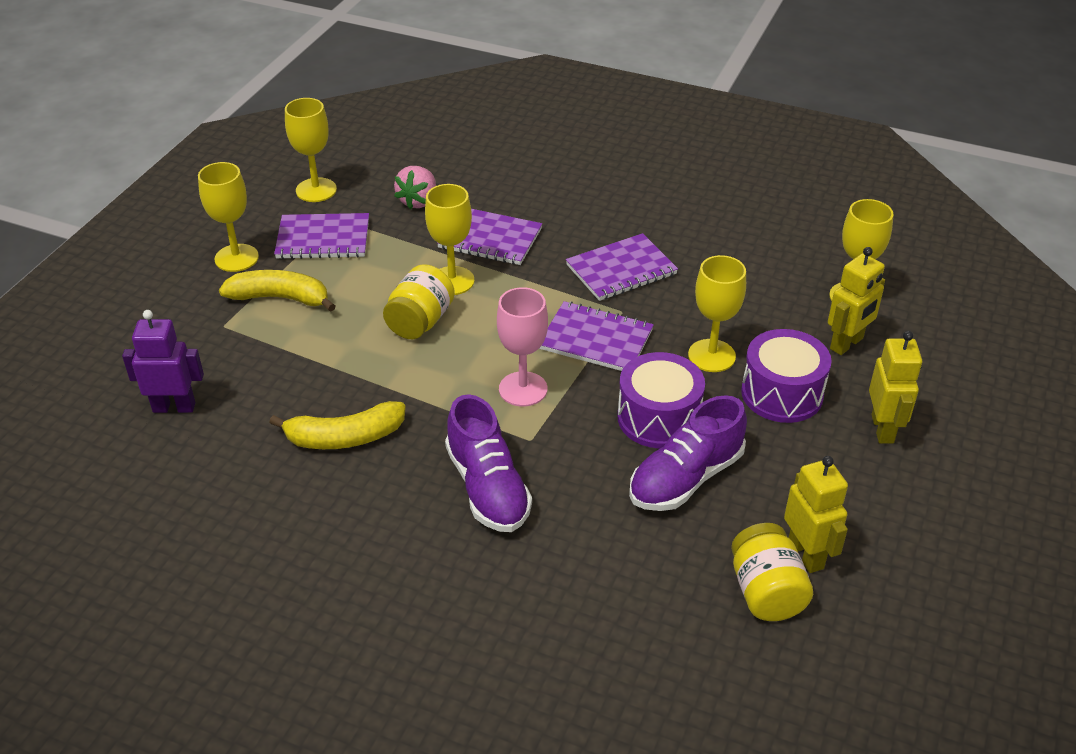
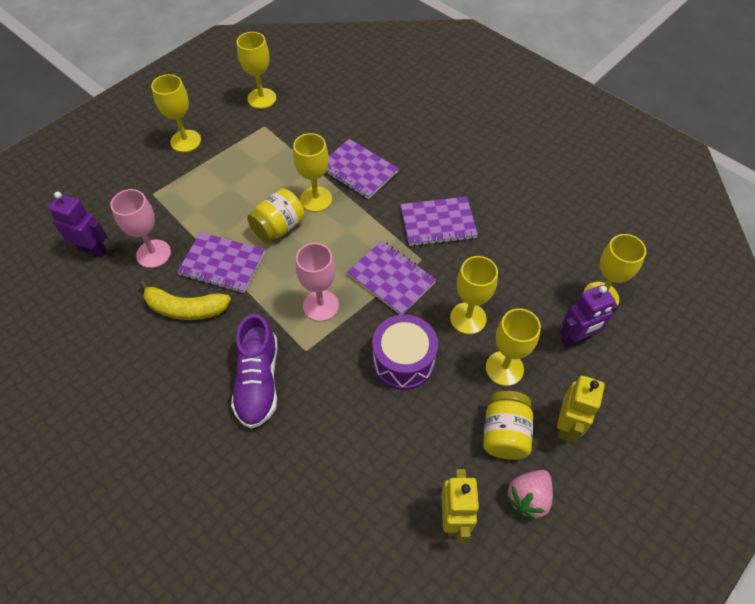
camera: 20 degrees right, 15 degrees up
yellow banana [219,270,336,312] -> none
purple notebook [274,213,369,259] -> purple notebook moved to [177,232,265,293]
pink strawberry [394,166,436,210] -> pink strawberry moved to [506,470,553,521]
purple shoe [629,395,747,511] -> none
yellow jar [731,523,813,621] -> yellow jar moved to [483,391,533,460]
purple drum [741,329,832,423] -> yellow goblet [486,308,541,386]
yellow robot [828,247,885,355] -> purple robot [560,285,618,348]
none -> pink goblet [110,189,171,268]

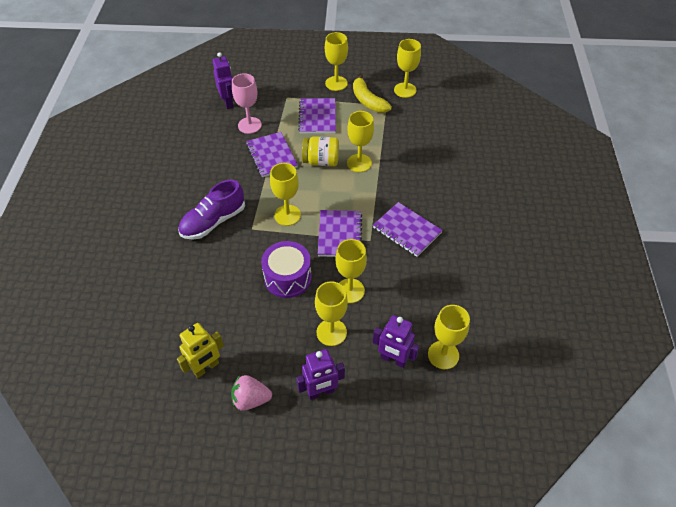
camera: 50 degrees right, 5 degrees down
yellow banana [139,280,231,320] -> yellow banana moved to [353,73,392,113]
pink goblet [296,243,339,321] -> yellow goblet [270,163,301,226]
purple notebook [326,139,399,199] -> purple notebook moved to [298,98,336,134]
yellow jar [483,391,533,460] -> none
yellow robot [557,376,605,442] -> purple robot [296,349,345,400]

